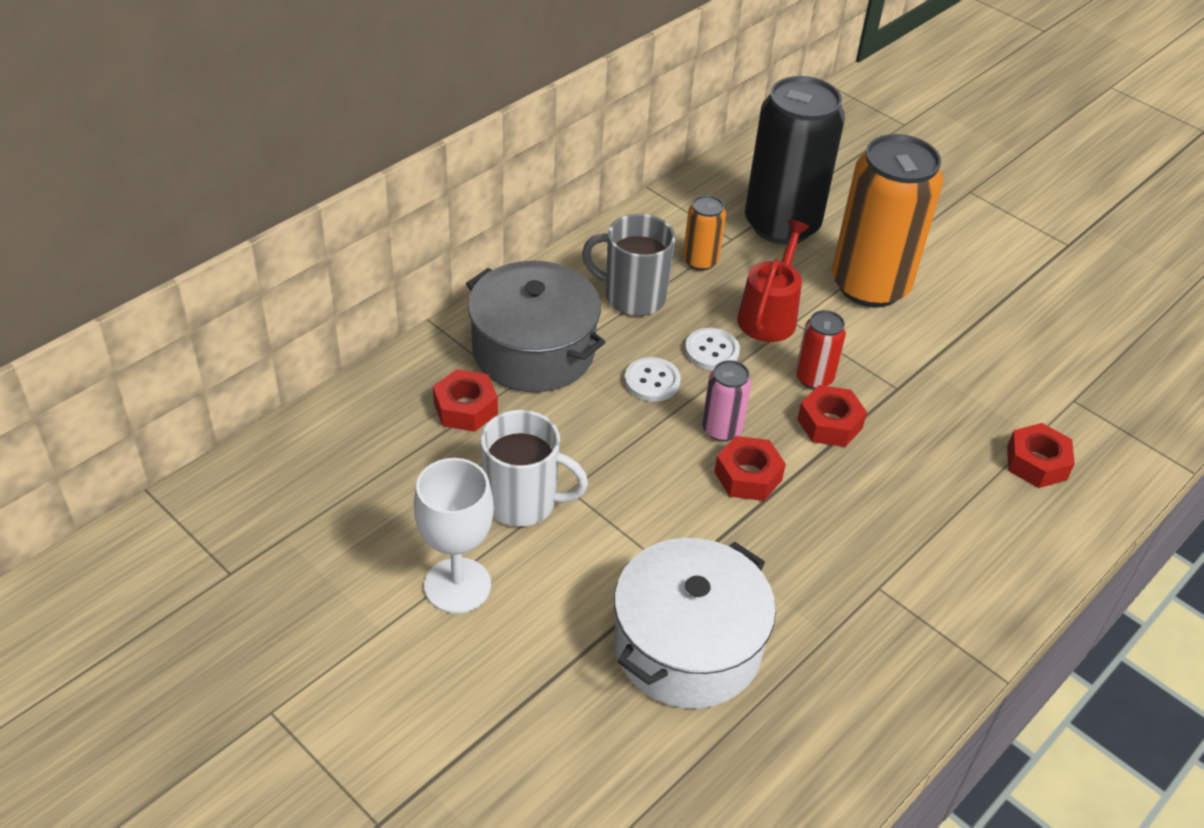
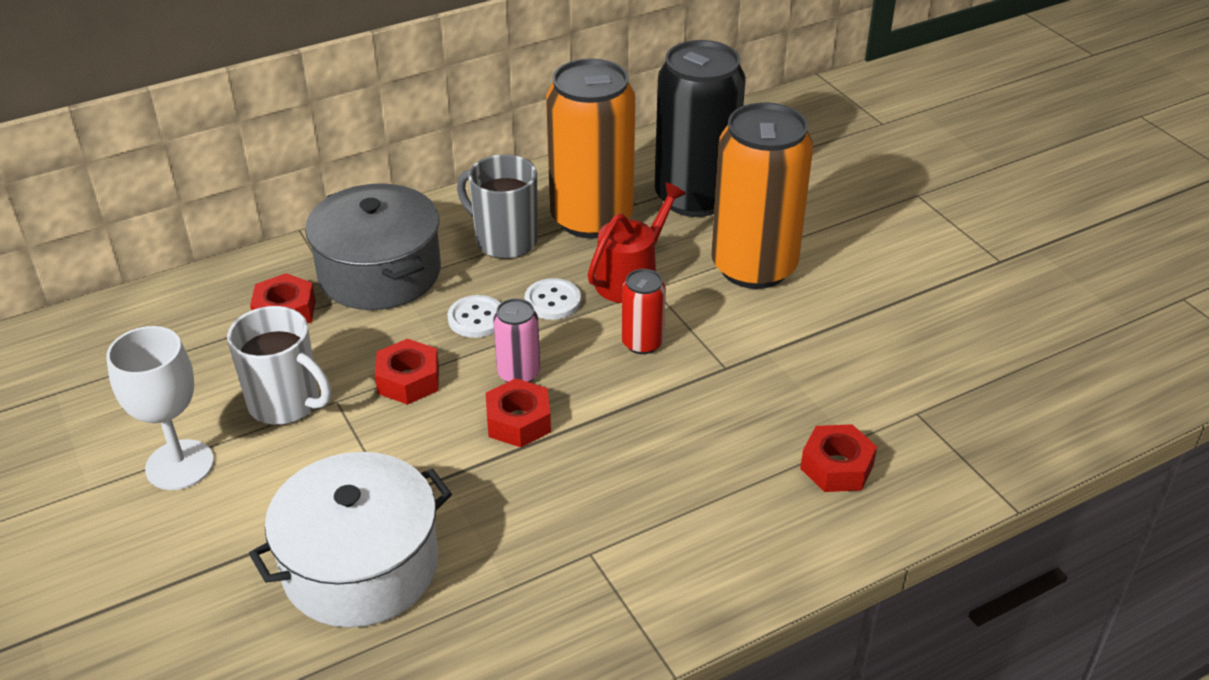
camera: 20 degrees right, 5 degrees down
orange can [683,195,726,271] -> orange can [546,58,635,239], size x2.21
red nut [797,385,867,447] -> red nut moved to [375,339,439,405]

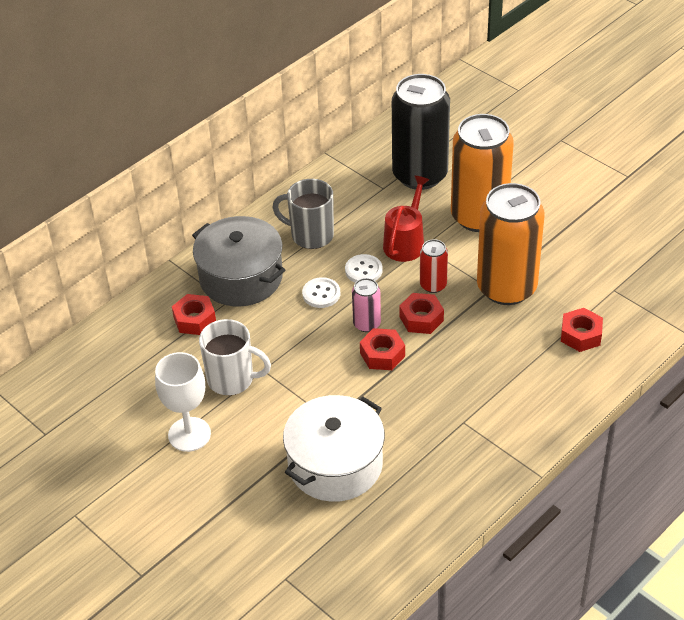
camera: 15 degrees left, 5 degrees up
red nut [375,339,439,405] -> red nut moved to [399,293,444,334]
orange can [546,58,635,239] -> orange can moved to [477,183,544,305]

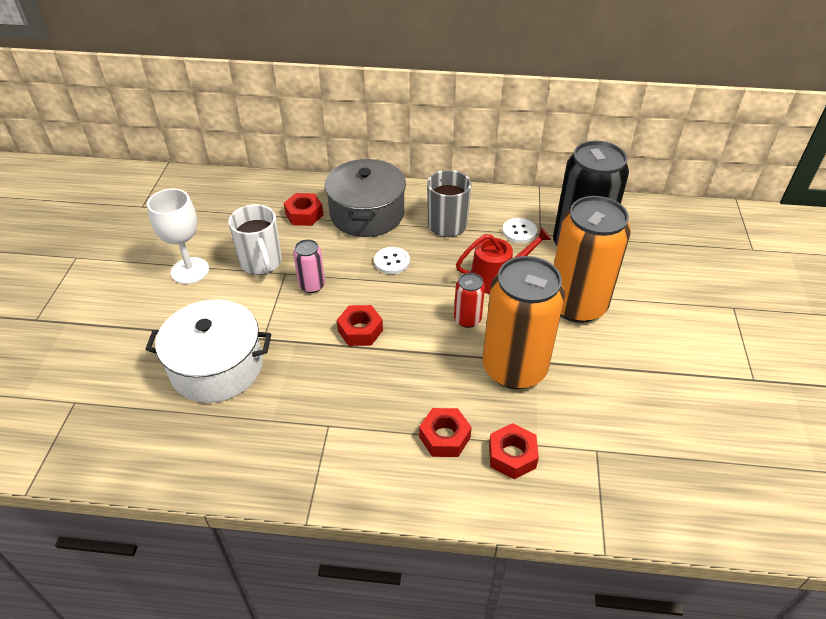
camera: 50 degrees right, 0 degrees up
white button [345,254,382,282] -> white button moved to [502,218,537,243]
pink can [352,278,381,332] -> pink can moved to [293,239,325,293]
red nut [399,293,444,334] -> red nut moved to [419,408,472,457]

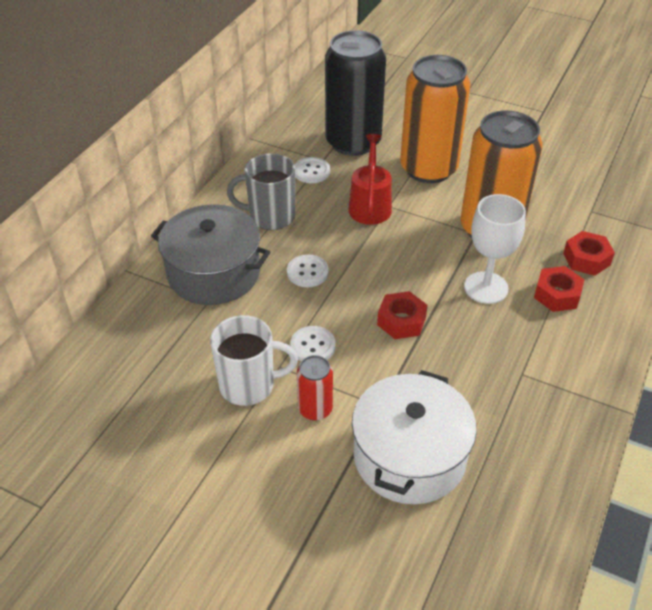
camera: 70 degrees left, 0 degrees up
white goblet [147,189,209,284] -> white goblet moved to [464,194,526,304]
red nut [284,193,323,226] -> none
pink can [293,239,325,293] -> white button [290,326,336,361]
red can [454,273,485,328] -> red can moved to [297,355,333,421]

